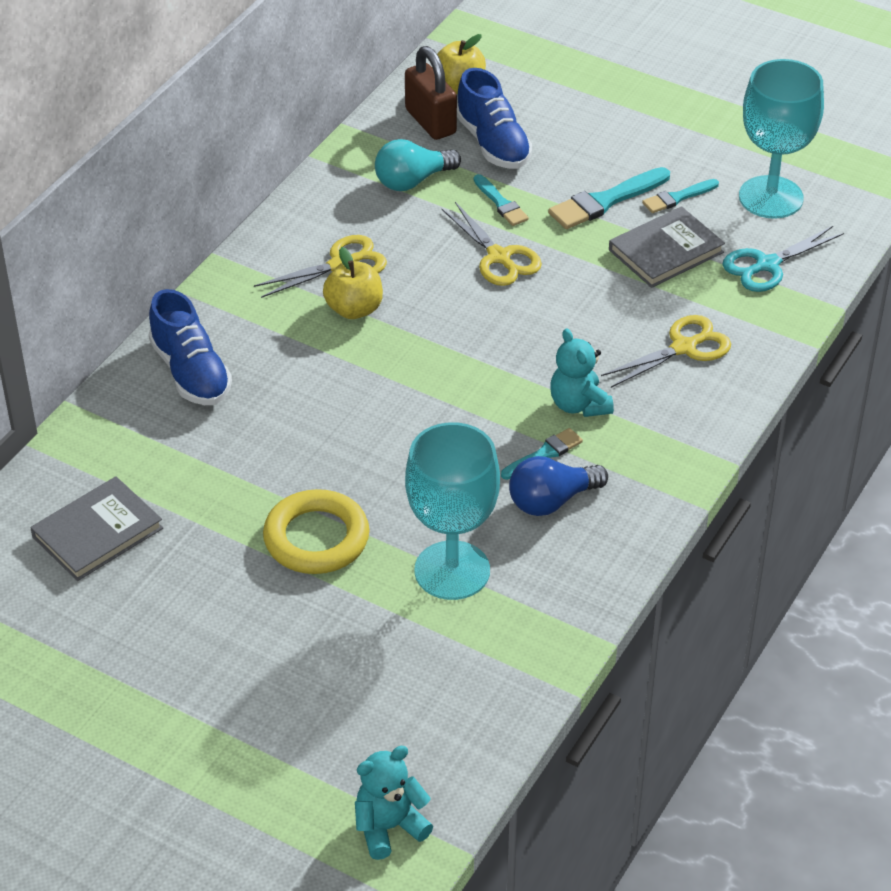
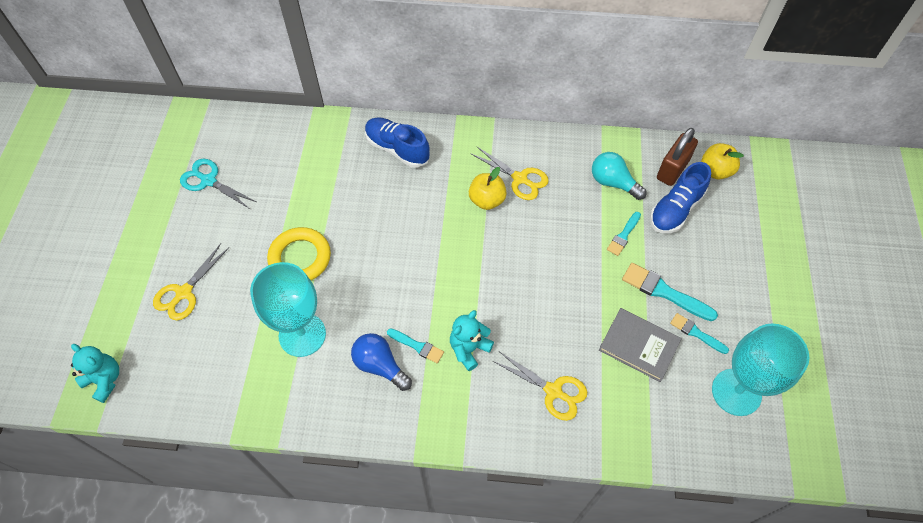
camera: 65 degrees right, 15 degrees up
grey book [30,476,163,581] -> none
blue shoe [149,289,232,405] -> blue shoe turned 90 degrees clockwise [365,117,430,168]
yellow scissors [442,202,542,286] -> yellow scissors moved to [153,243,229,321]
turquoise scissors [722,226,844,292] -> turquoise scissors moved to [180,159,256,209]

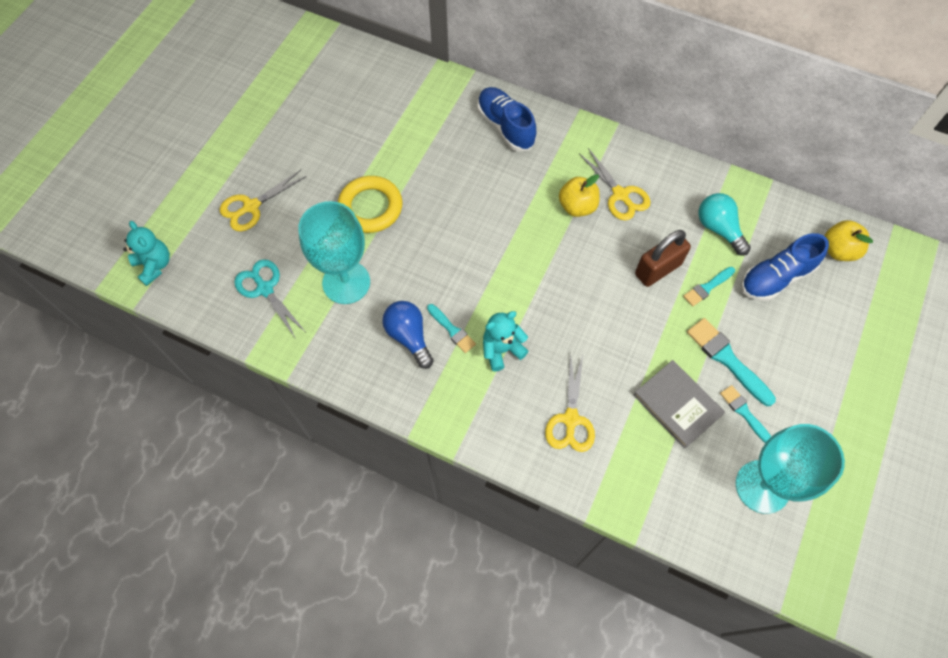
camera: 20 degrees right, 5 degrees up
turquoise scissors [180,159,256,209] -> turquoise scissors moved to [234,259,305,339]
yellow scissors [493,352,587,421] -> yellow scissors turned 45 degrees clockwise [545,353,595,452]
brown padlock [657,128,698,186] -> brown padlock moved to [635,230,691,287]

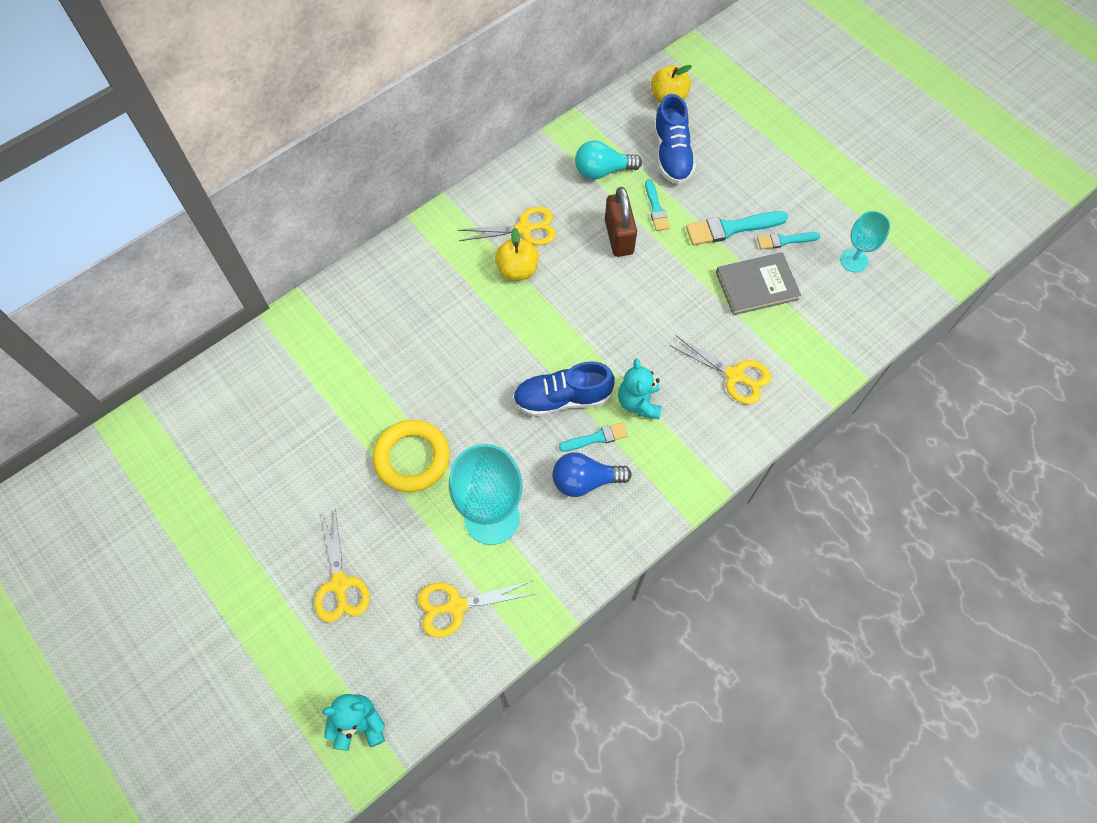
camera: 65 degrees left, 0 degrees up
turquoise scissors [234,259,305,339] -> yellow scissors [418,581,535,638]
blue shoe [478,87,536,152] -> blue shoe moved to [513,361,615,417]
turquoise goblet [736,424,845,514] -> turquoise goblet [840,211,891,273], size x0.57

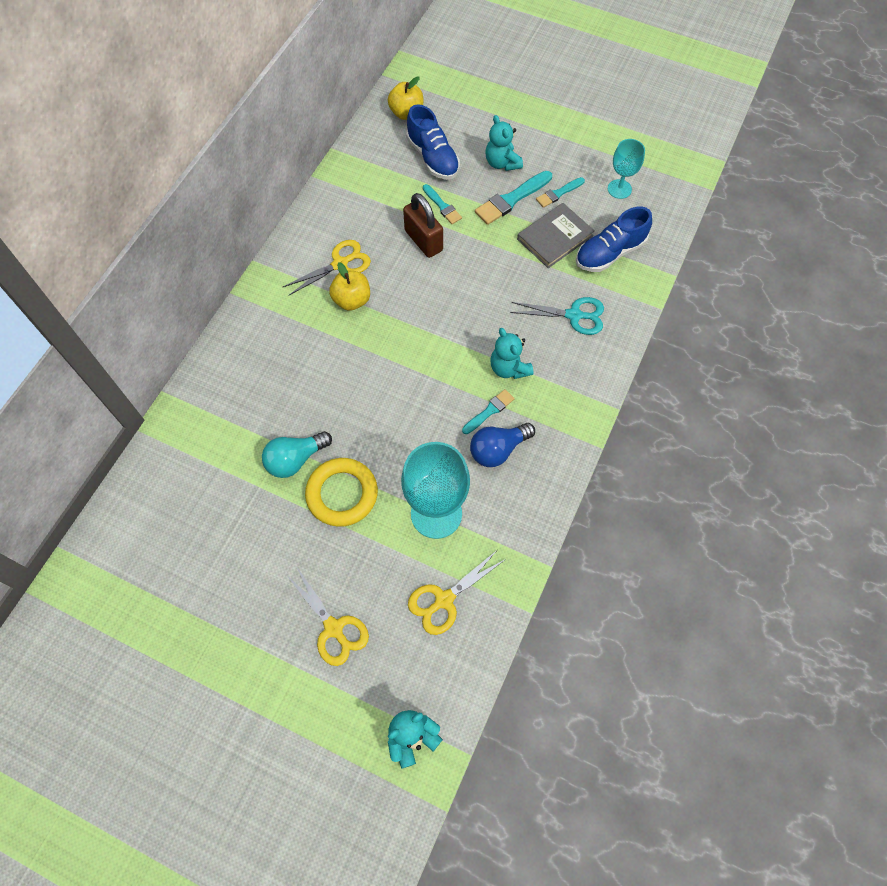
camera: 25 degrees left, 0 degrees up
blue shoe [513,361,615,417] -> blue shoe moved to [576,207,652,272]
turquoise light bulb [575,140,642,180] -> turquoise light bulb moved to [262,431,332,478]
yellow scissors [669,336,771,404] -> turquoise scissors [510,297,604,335]
none -> turquoise teddy bear [485,115,523,171]

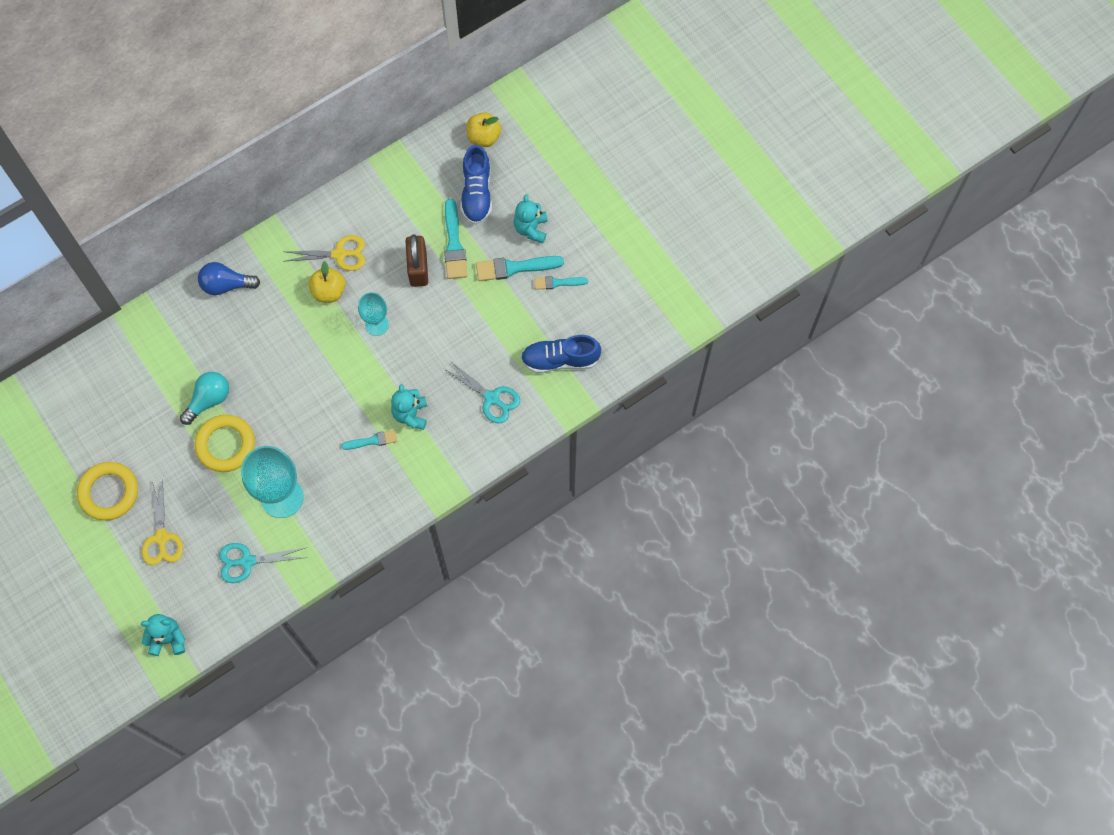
camera: 30 degrees right, 5 degrees up
turquoise light bulb [262,431,332,478] -> turquoise light bulb turned 135 degrees clockwise [180,372,229,425]
yellow scissors [408,550,506,635] -> turquoise scissors [219,543,308,583]
turquoise brush [423,184,462,224] -> turquoise brush [444,199,467,279], size x1.64
blue light bulb [470,423,535,467] -> blue light bulb moved to [198,262,260,295]
grey book [517,203,595,268] -> none
turquoise goblet [608,139,645,199] -> turquoise goblet moved to [358,292,389,336]
none -> yellow ring [77,462,138,520]

